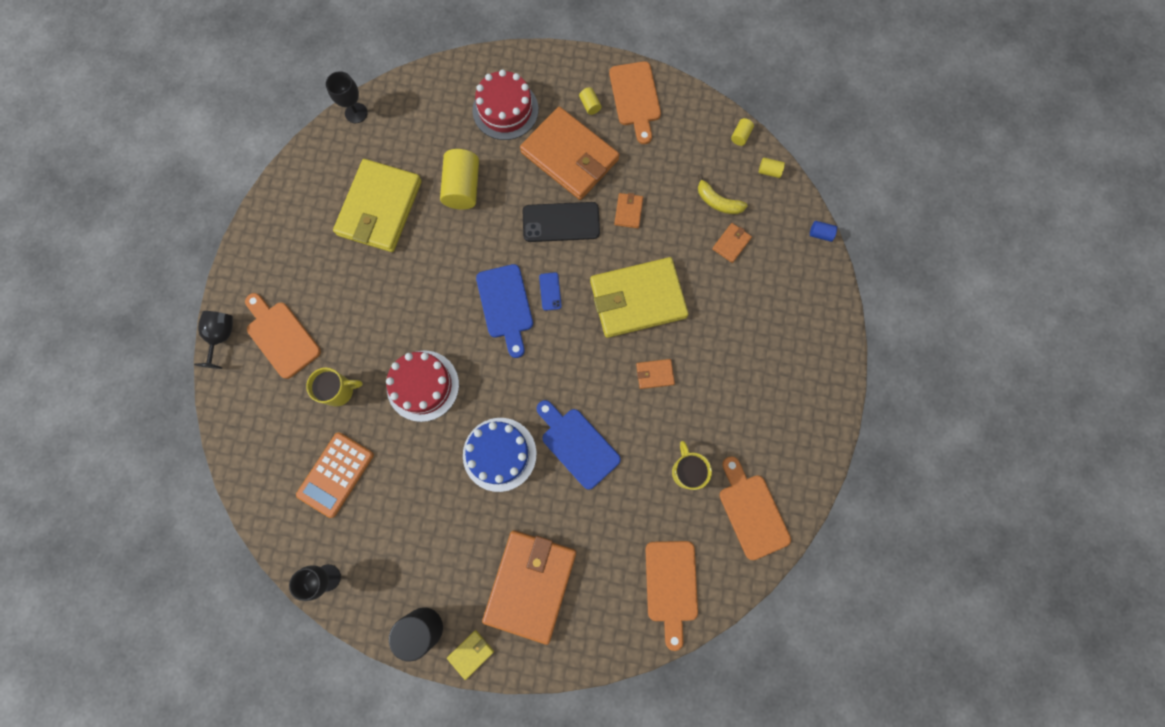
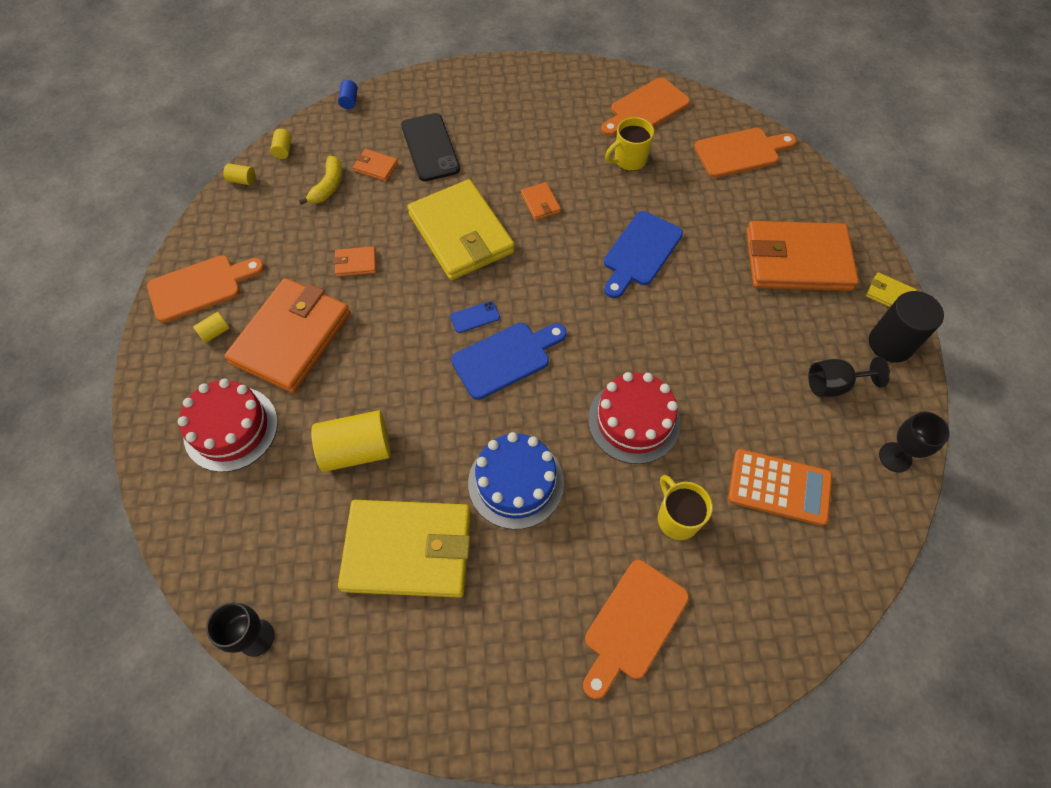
camera: 105 degrees left, 15 degrees down
black goblet [194,311,233,369] -> black goblet moved to [808,357,890,397]
blue cake [463,418,537,492] -> blue cake moved to [468,432,564,530]
black phone [523,202,600,242] -> black phone moved to [401,113,460,181]

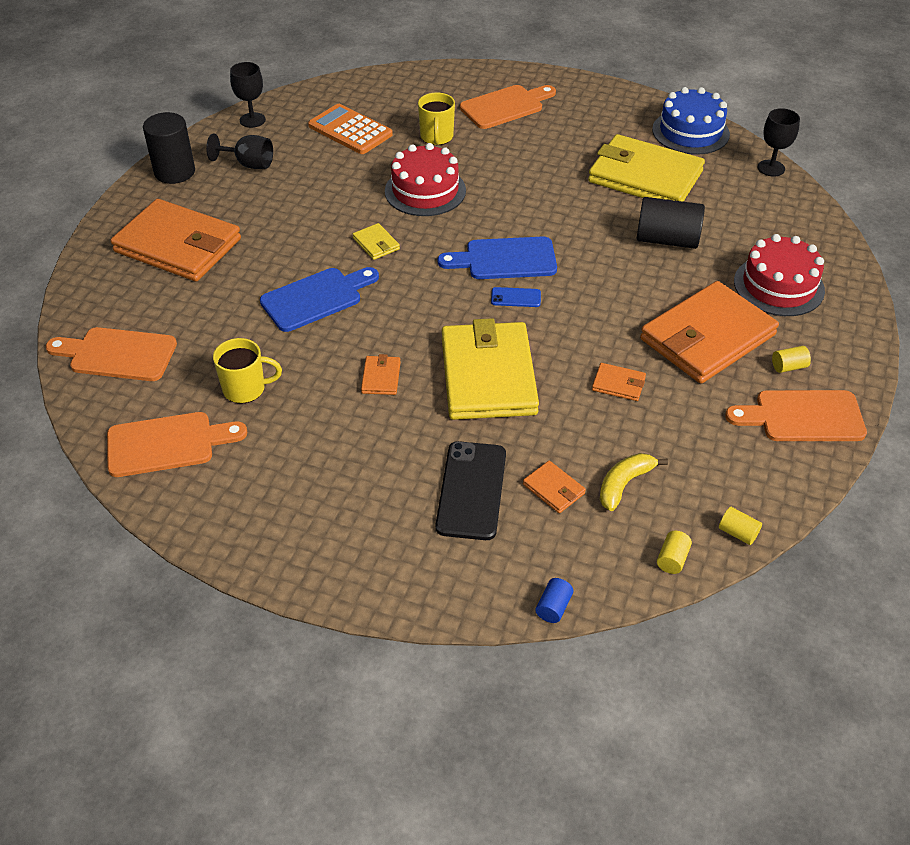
camera: 155 degrees left, 15 degrees down
yellow cylinder [311,410,391,472] -> black cylinder [636,197,705,249]
blue cake [468,432,564,530] -> blue cake moved to [652,87,730,154]
yellow wallet [866,272,917,307] -> yellow wallet moved to [353,223,400,260]

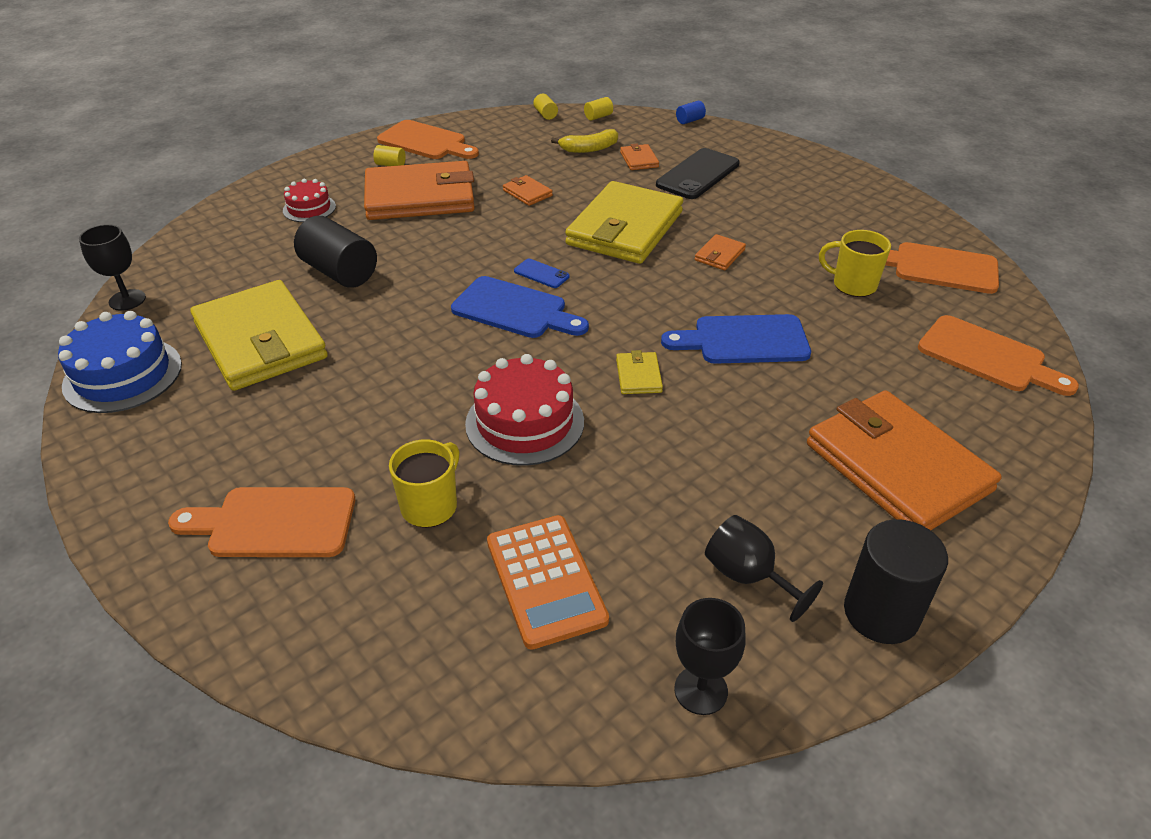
camera: 150 degrees left, 5 degrees down
red cake [734,234,825,316] -> red cake [283,179,336,222], size x0.59

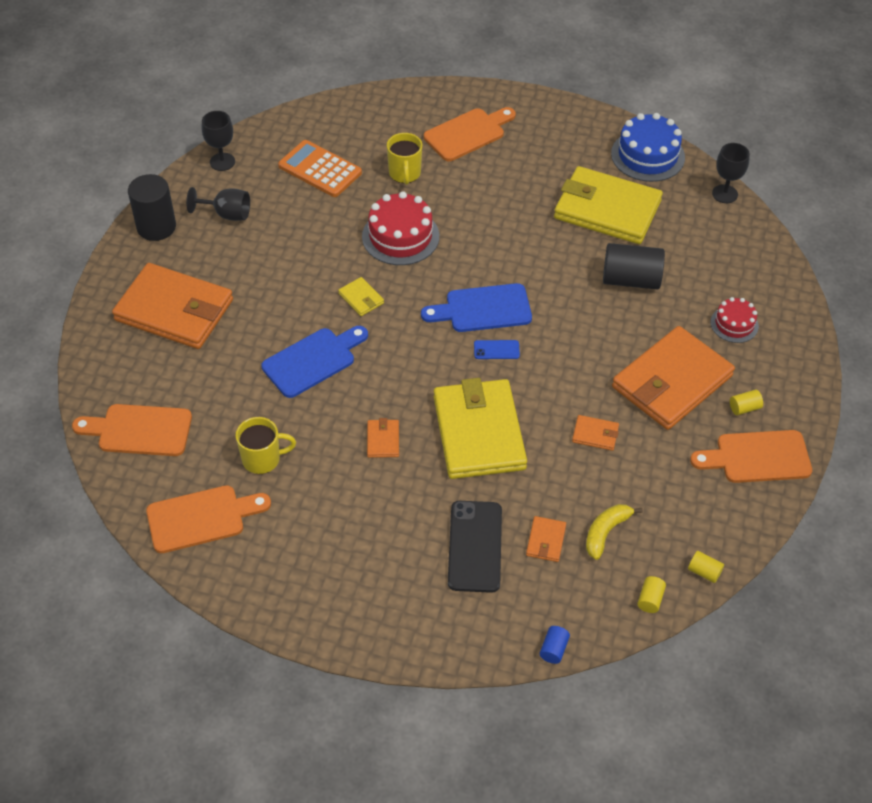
camera: 145 degrees right, 10 degrees up
orange wallet [620,144,659,170] -> orange wallet turned 60 degrees clockwise [526,516,566,562]

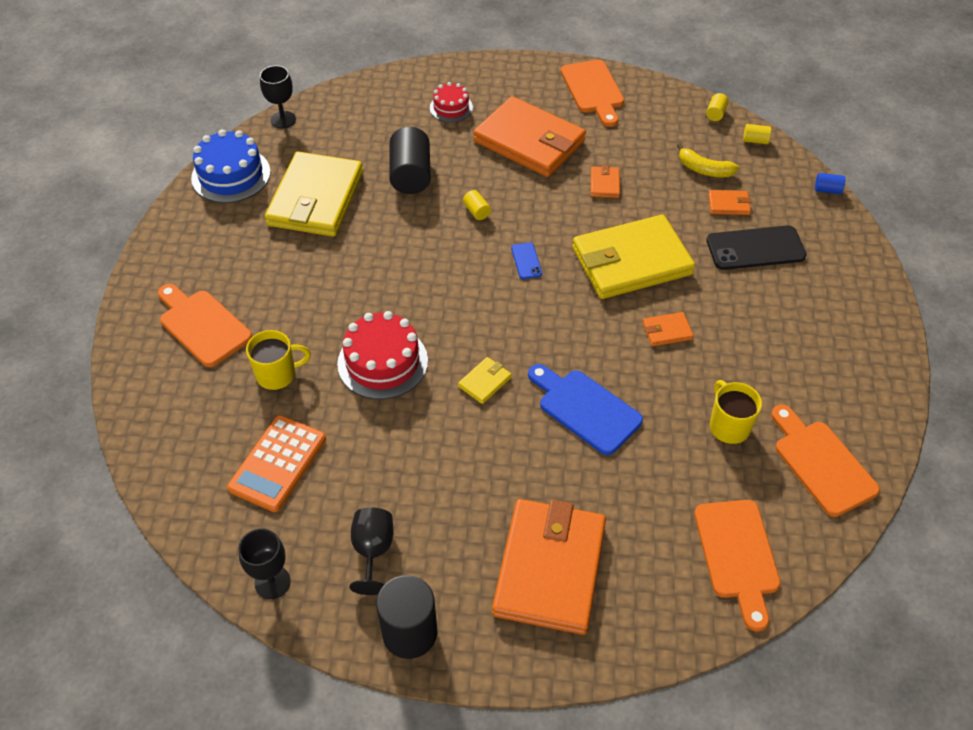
camera: 100 degrees left, 0 degrees up
blue cutting board [421,283,532,332] -> none
yellow cylinder [730,390,763,415] -> yellow cylinder moved to [463,190,491,220]

